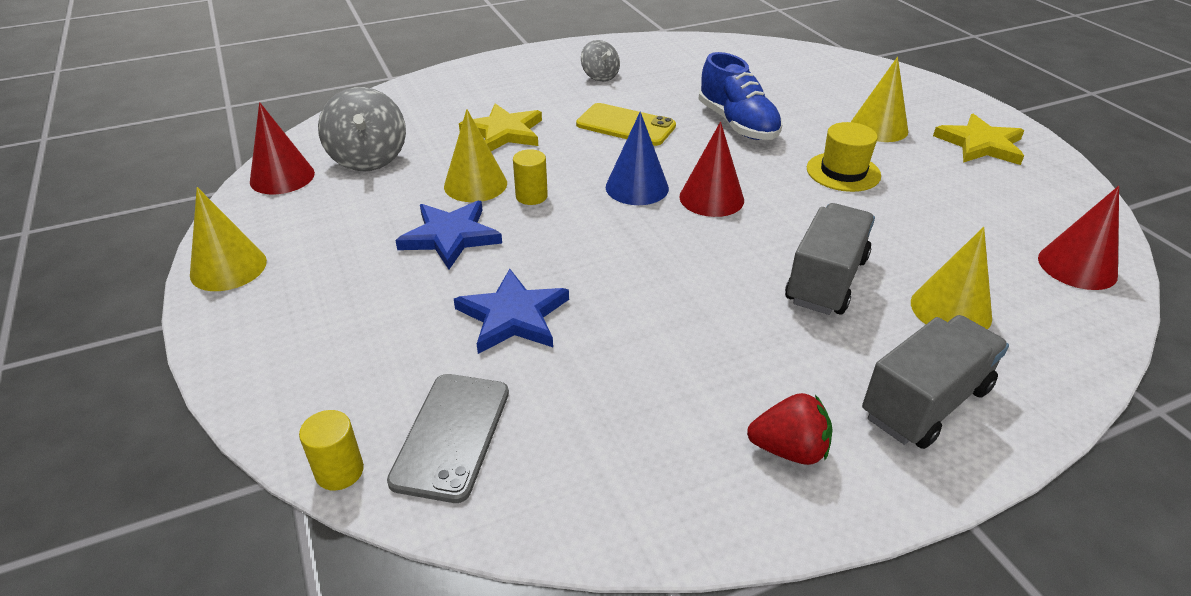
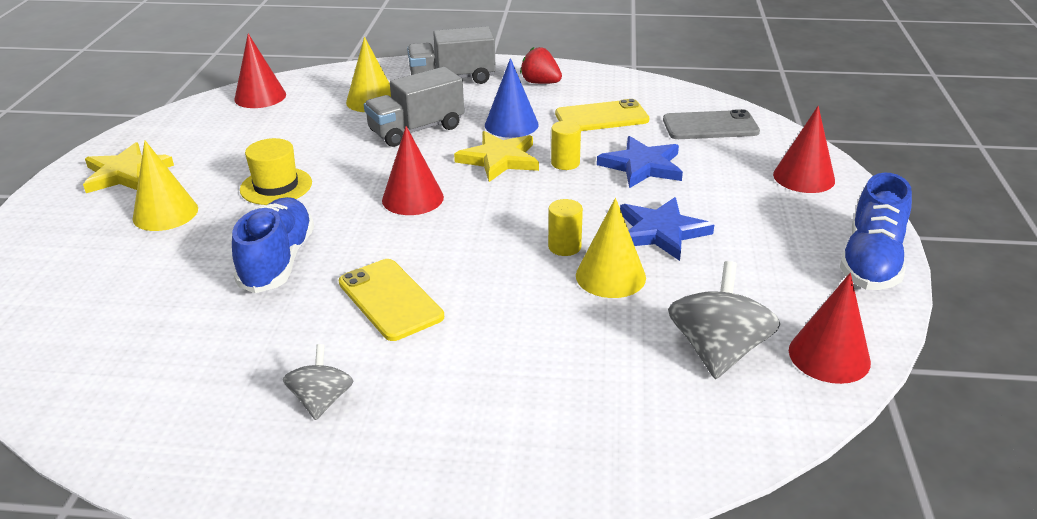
camera: 150 degrees left, 5 degrees down
yellow cone [190,187,267,291] -> blue shoe [840,173,912,290]
yellow cylinder [299,410,364,491] -> yellow cylinder moved to [551,121,581,170]
grey phone [387,374,509,503] -> grey phone turned 45 degrees clockwise [663,109,760,139]
yellow star [459,103,542,151] -> yellow star moved to [454,131,539,182]
blue cone [606,112,669,205] -> blue cone moved to [485,58,539,138]
none -> yellow phone [555,99,649,131]
none -> red cone [773,106,835,193]

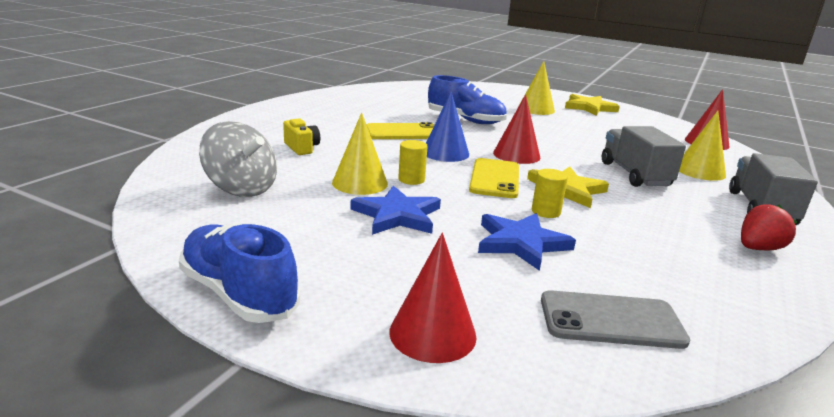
camera: 110 degrees right, 10 degrees down
yellow hat [240,138,312,205] -> none
grey spinning top [283,344,354,420] -> none
blue cone [485,58,539,138] -> blue cone moved to [426,92,469,162]
yellow phone [555,99,649,131] -> yellow phone moved to [469,158,519,198]
grey phone [663,109,760,139] -> grey phone turned 75 degrees clockwise [541,290,690,349]
red cone [789,273,871,384] -> none
none -> yellow camera [283,118,320,155]

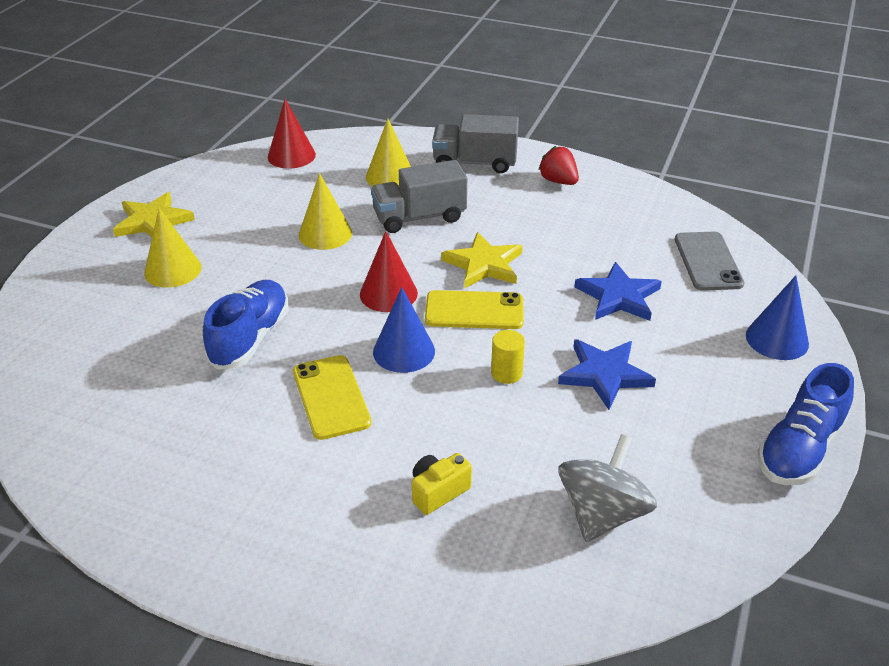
camera: 95 degrees left, 15 degrees up
yellow cone [332,112,388,195] -> yellow cone moved to [298,173,352,250]
red cone [389,233,477,363] -> blue cone [746,276,809,360]
yellow cylinder [532,169,568,218] -> none

